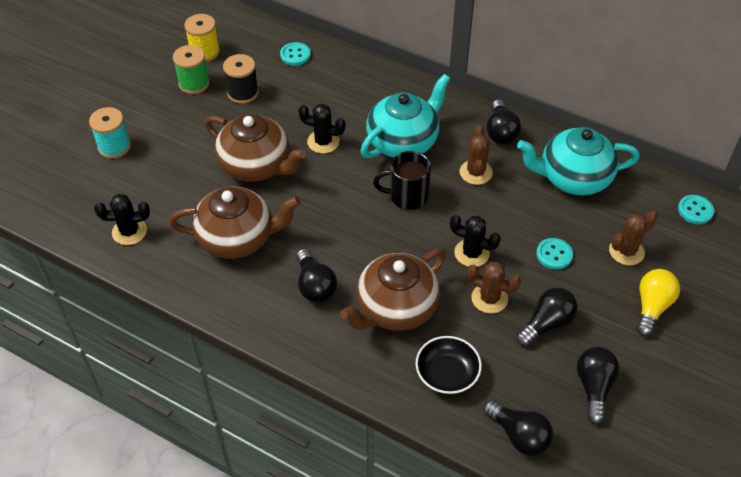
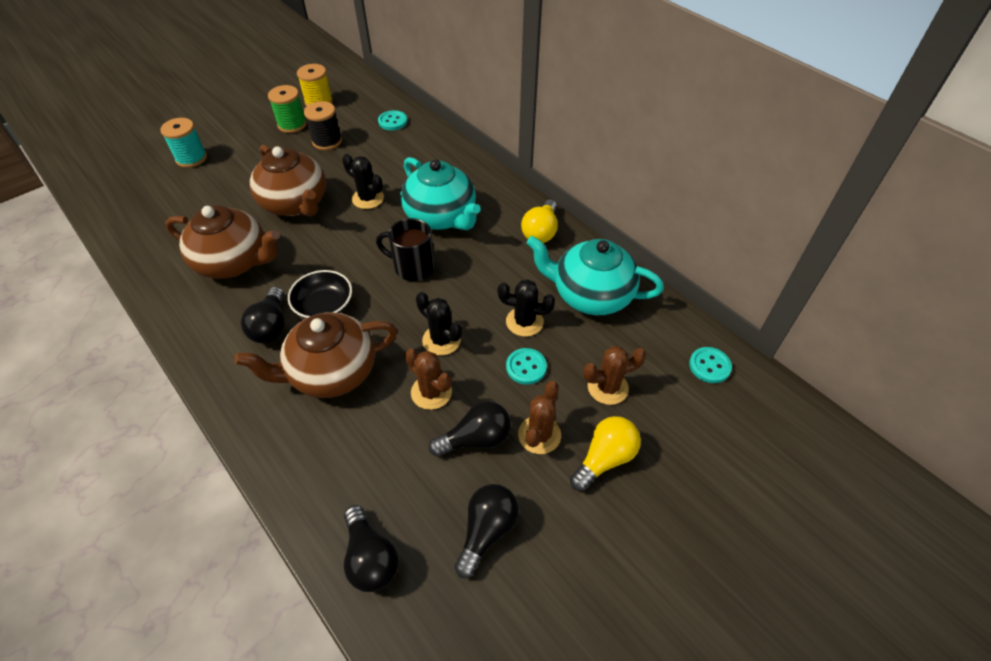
camera: 20 degrees right, 0 degrees up
black cactus [94,194,150,245] -> black cactus moved to [498,279,555,337]
turquoise teapot [360,74,450,158] -> turquoise teapot turned 75 degrees clockwise [401,157,481,230]
black bowl [416,336,482,394] -> black bowl moved to [288,270,352,318]
brown cactus [460,125,493,185] -> brown cactus moved to [518,381,561,454]
black light bulb [486,99,521,144] -> yellow light bulb [521,200,558,243]

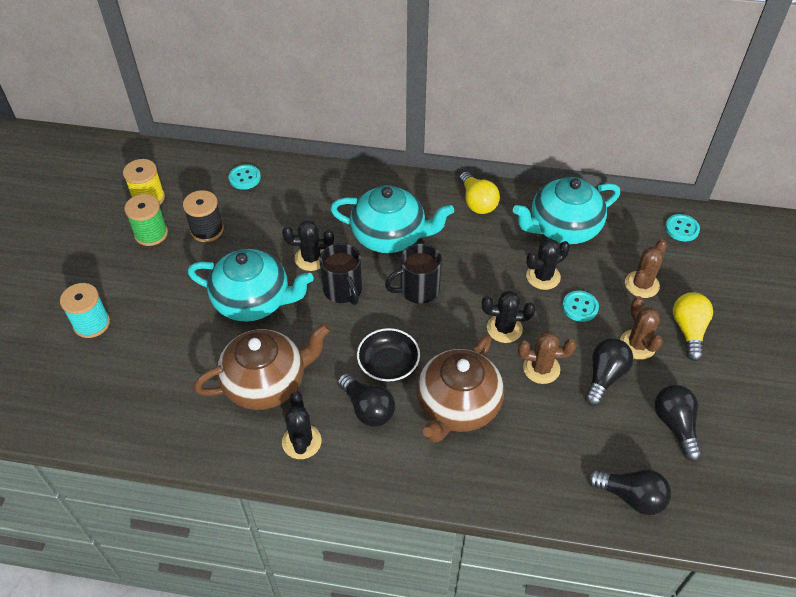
camera: 40 degrees left, 0 degrees up
brown teapot [249,145,326,216] -> turquoise teapot [188,249,314,322]
none -> black cactus [282,392,322,459]
none -> black mug [319,243,362,305]

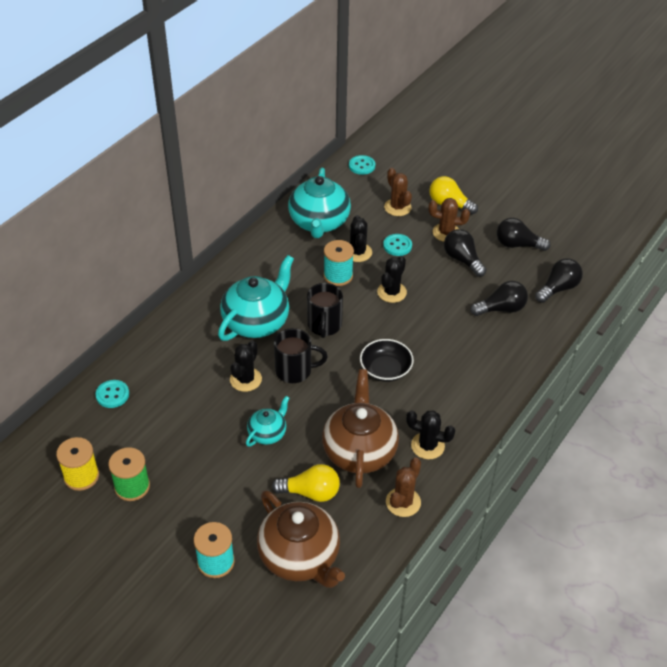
camera: 65 degrees left, 5 degrees down
black spool [183,190,224,242] -> none
turquoise teapot [188,249,314,322] -> turquoise teapot [246,396,289,447], size x0.52
black light bulb [337,373,395,427] -> black light bulb moved to [470,281,528,316]
brown teapot [417,334,504,443] -> brown teapot moved to [257,490,345,588]
yellow light bulb [459,171,500,214] -> yellow light bulb moved to [272,464,340,502]
brown cactus [518,331,577,384] -> brown cactus moved to [386,457,421,517]
none -> turquoise spool [324,240,354,286]

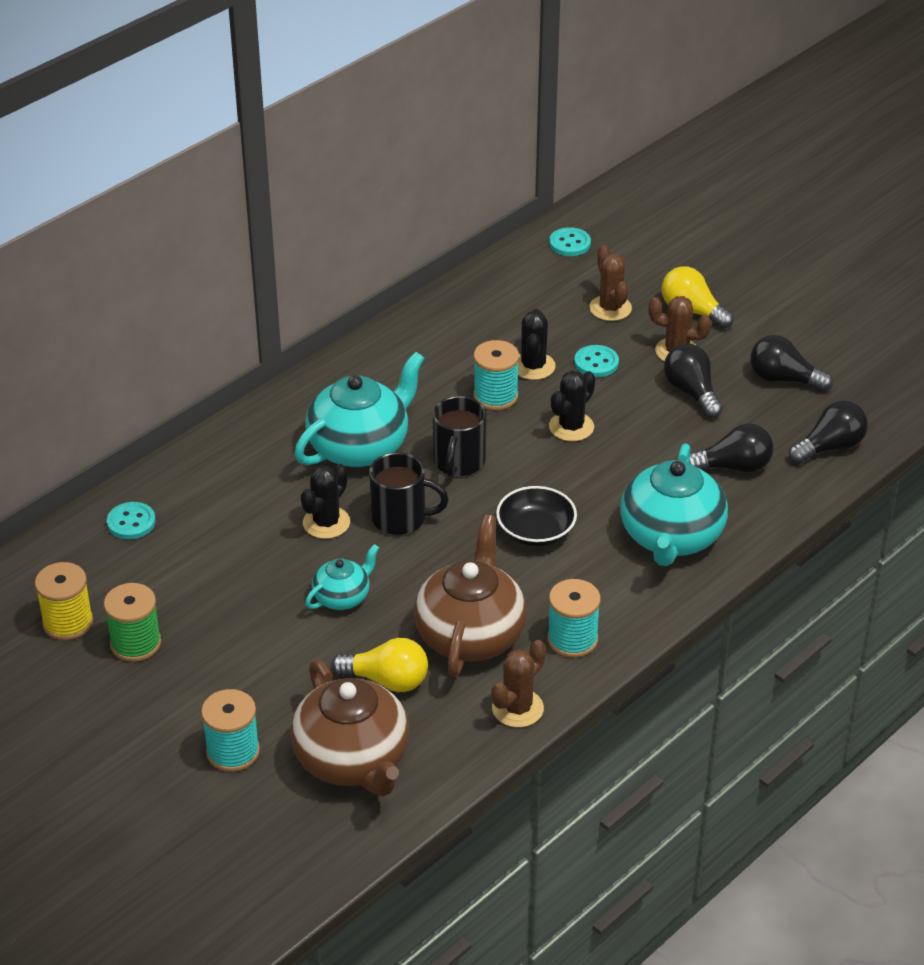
camera: 10 degrees right, 5 degrees down
turquoise teapot [288,167,351,238] -> turquoise teapot moved to [620,443,728,566]
black cactus [406,410,455,459] -> turquoise spool [547,579,601,658]

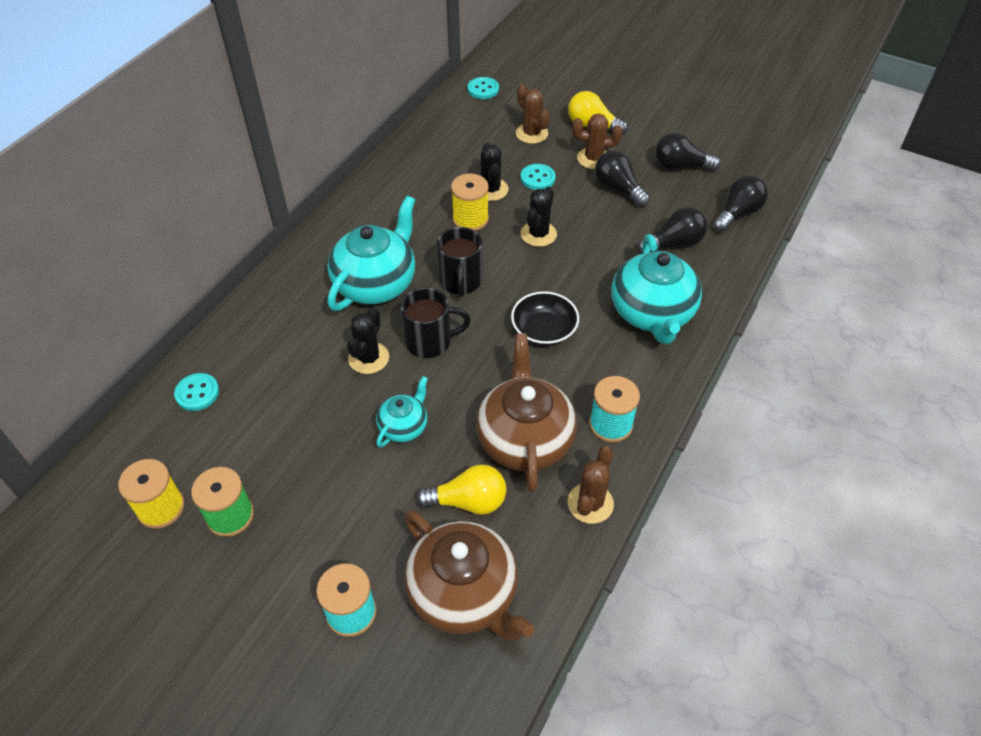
camera: 15 degrees left, 10 degrees up
turquoise spool [473,340,519,410] -> yellow spool [451,174,489,231]

